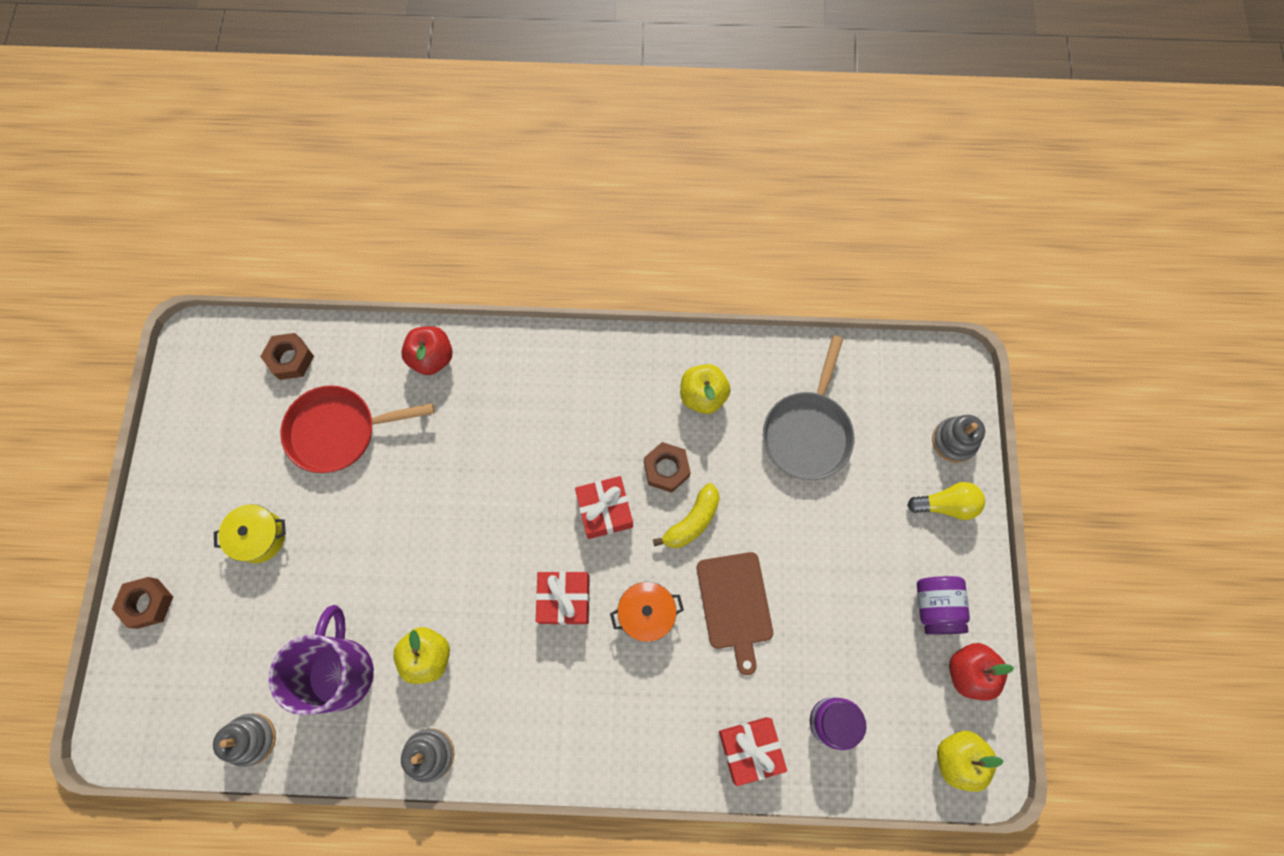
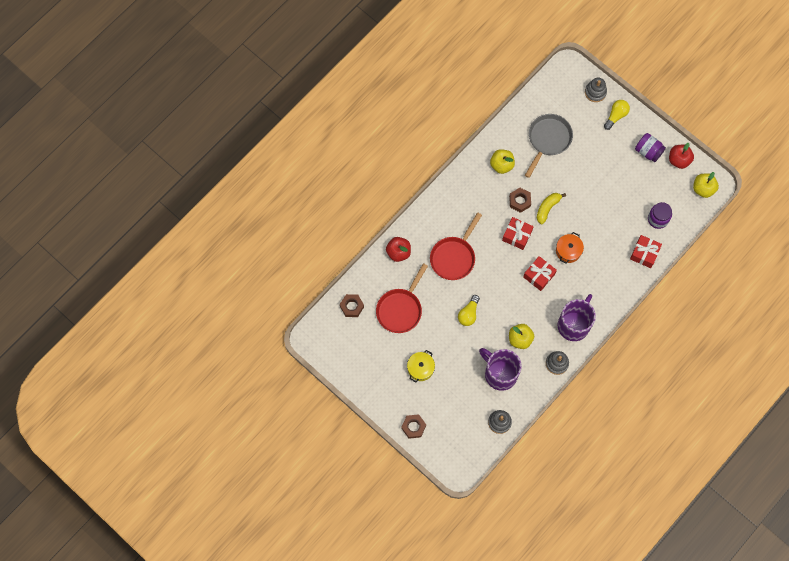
camera: 50 degrees left, 0 degrees up
yellow banana [653,483,720,548] -> yellow banana turned 135 degrees counterclockwise [537,193,566,224]
brown cutting board [697,552,773,675] -> none
grey pan [763,336,854,480] -> grey pan turned 120 degrees counterclockwise [525,114,573,178]
none -> red pan [430,212,482,280]
none -> yellow light bulb [458,295,480,326]
none -> purple mug [558,294,596,341]

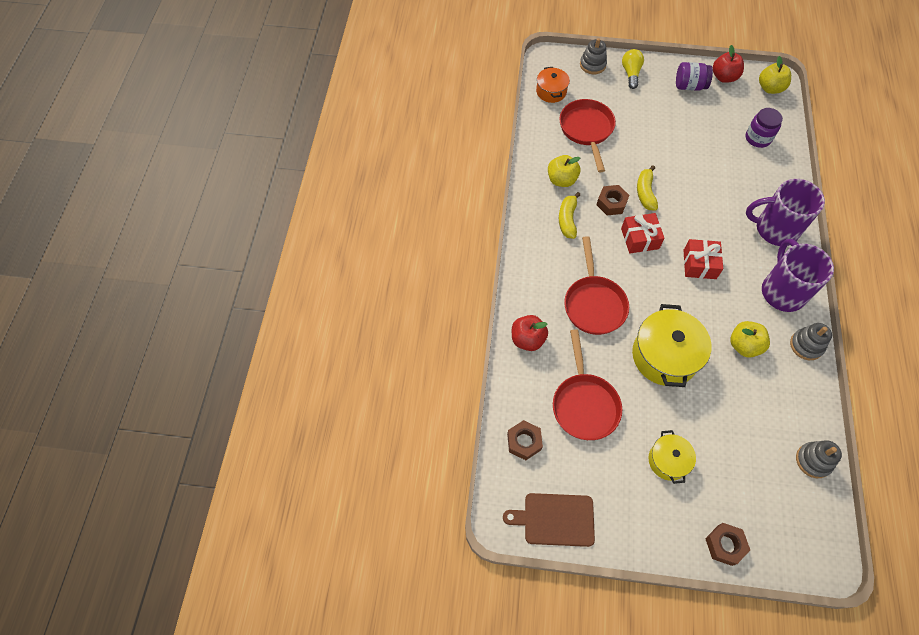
camera: 35 degrees left, 10 degrees down
yellow light bulb [458,295,480,326] -> yellow pot [632,304,712,387]
purple mug [479,348,522,391] -> purple mug moved to [746,179,825,246]
grey pan [525,114,573,178] -> red pan [559,99,616,172]
orange pot [556,232,584,264] -> orange pot moved to [536,67,570,103]
red gift [630,235,662,268] -> none
none -> brown cutting board [503,493,595,547]
none -> yellow banana [559,192,580,239]

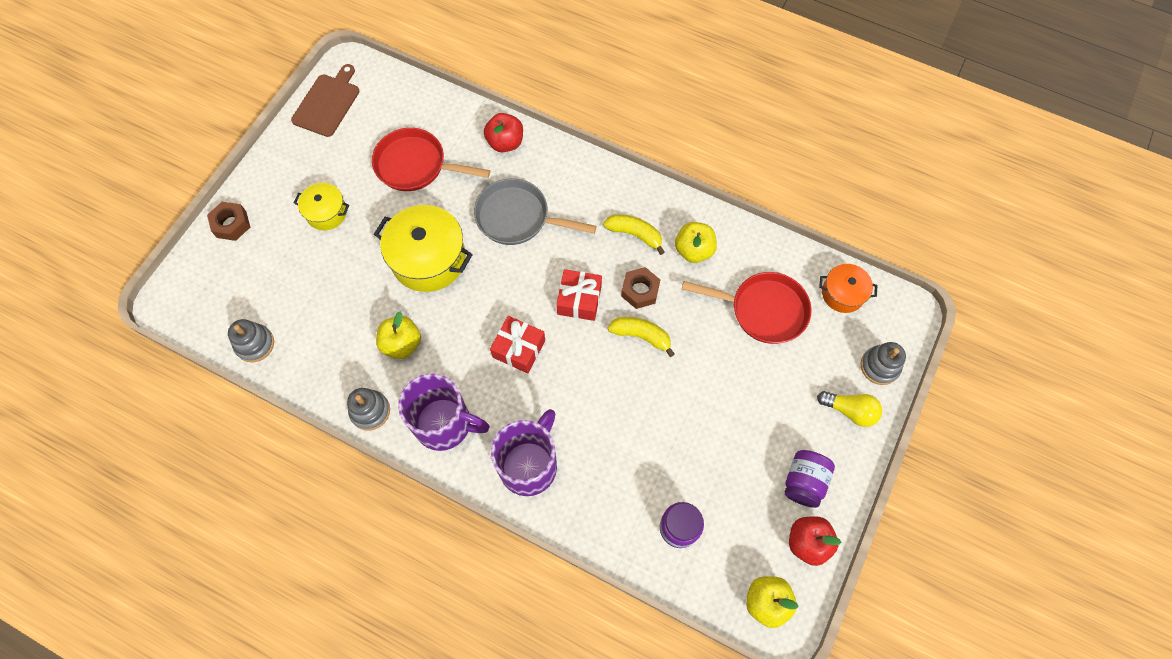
camera: 110 degrees right, 5 degrees up
brown nut [507,420,543,460] -> none
red pan [564,236,629,335] -> grey pan [474,178,597,245]

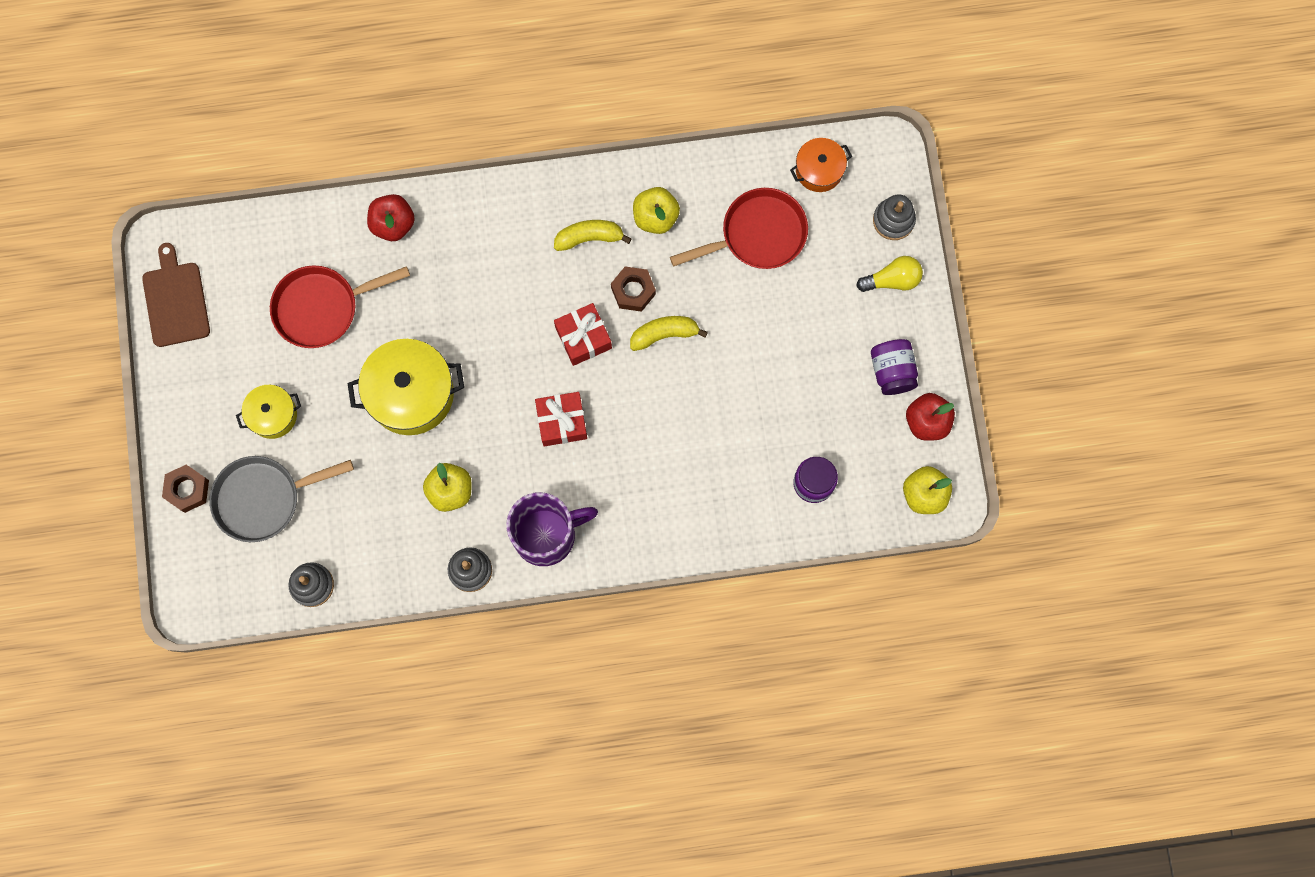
camera: 35 degrees left, 10 degrees up
grey pan [474,178,597,245] -> grey pan moved to [209,456,354,542]
purple mug [491,409,557,496] -> none

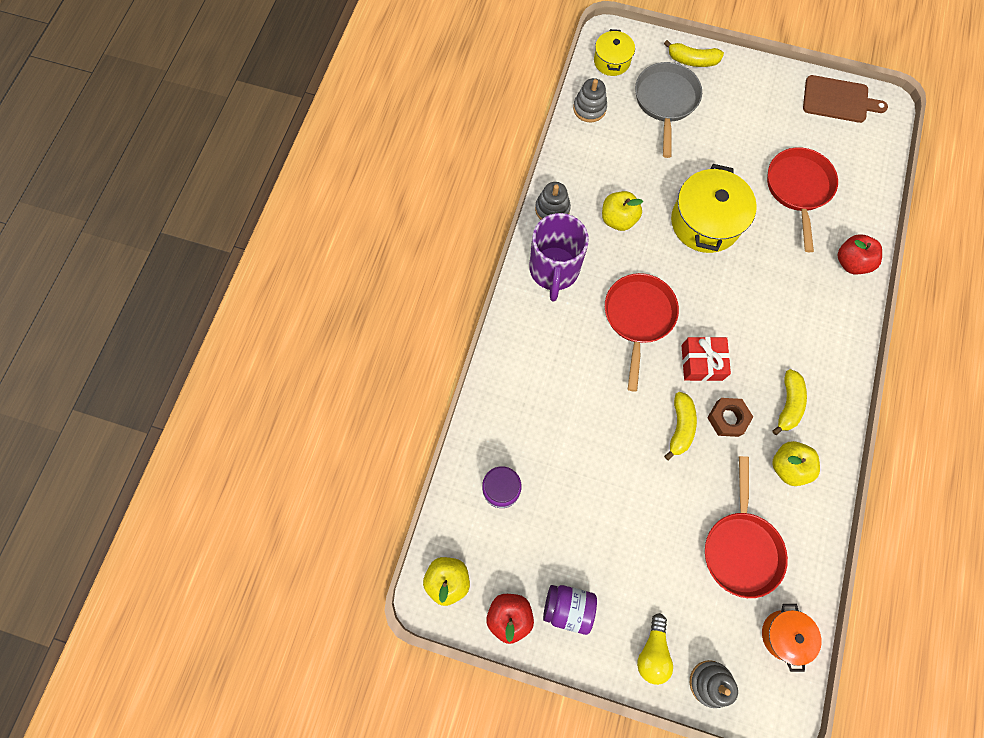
camera: 115 degrees right, 5 degrees down
brown nut [162,465,209,513] -> yellow banana [664,40,724,67]
yellow pot [236,385,301,439] -> yellow pot moved to [594,29,635,76]
red gift [535,392,587,446] -> red pan [605,273,679,392]

